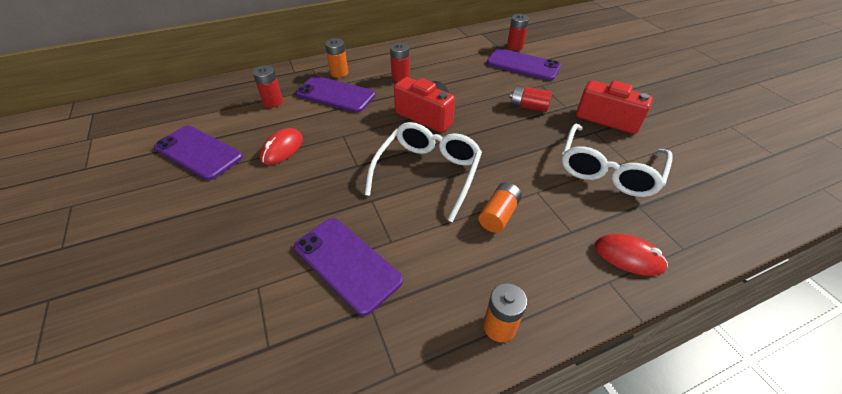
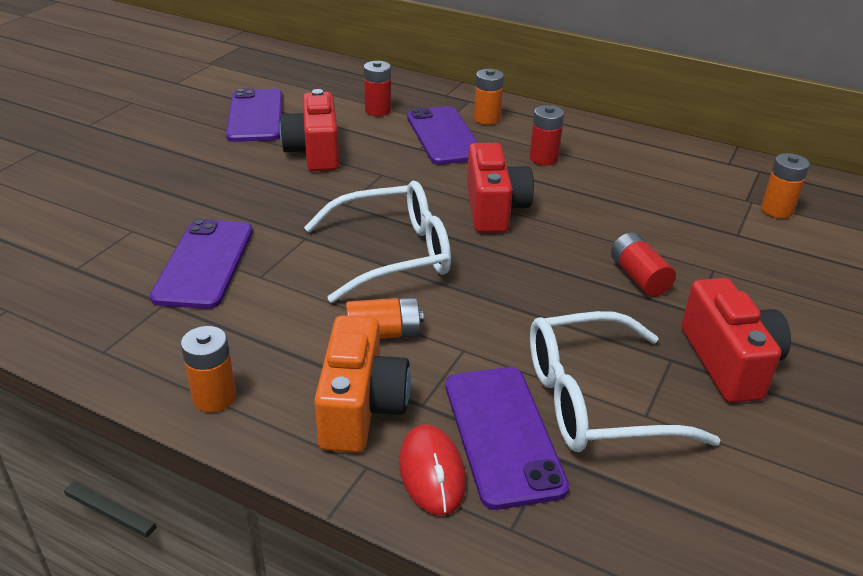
camera: 50 degrees right, 10 degrees down
red mouse [260,128,303,165] -> red camera [279,89,339,171]
purple phone [487,48,561,81] -> purple phone moved to [446,367,569,510]
red battery [507,14,529,50] -> orange battery [761,153,810,218]
none -> orange camera [314,315,411,453]

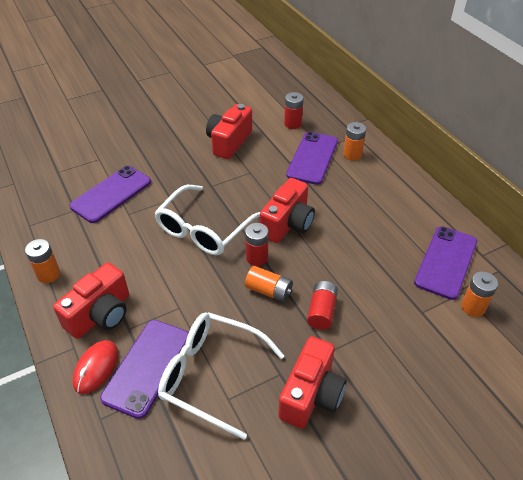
camera: 35 degrees right, 10 degrees up
purple phone [226,88,283,142] -> purple phone moved to [414,226,477,300]
white glasses [304,181,451,303] -> white glasses turned 105 degrees clockwise [154,185,260,255]
orange camera [314,315,411,453] -> red camera [53,263,129,339]
orange battery [346,297,424,339] -> orange battery moved to [245,266,293,302]
red battery [529,105,564,165] -> red battery moved to [245,223,269,266]

